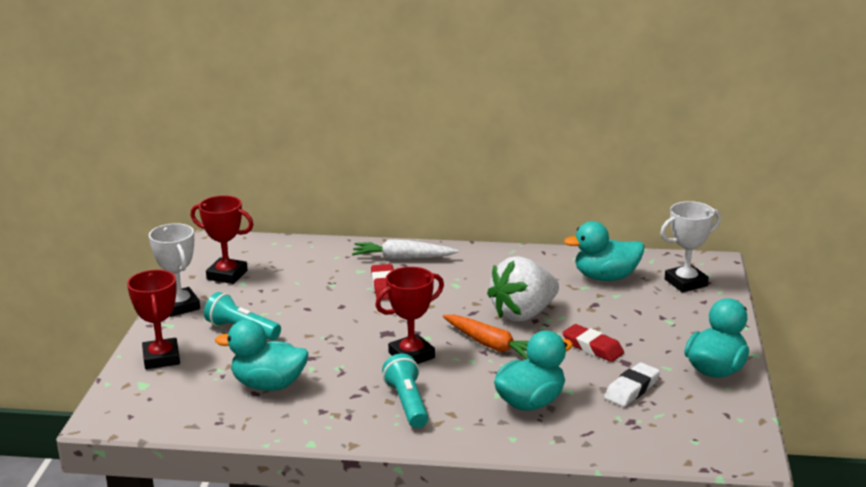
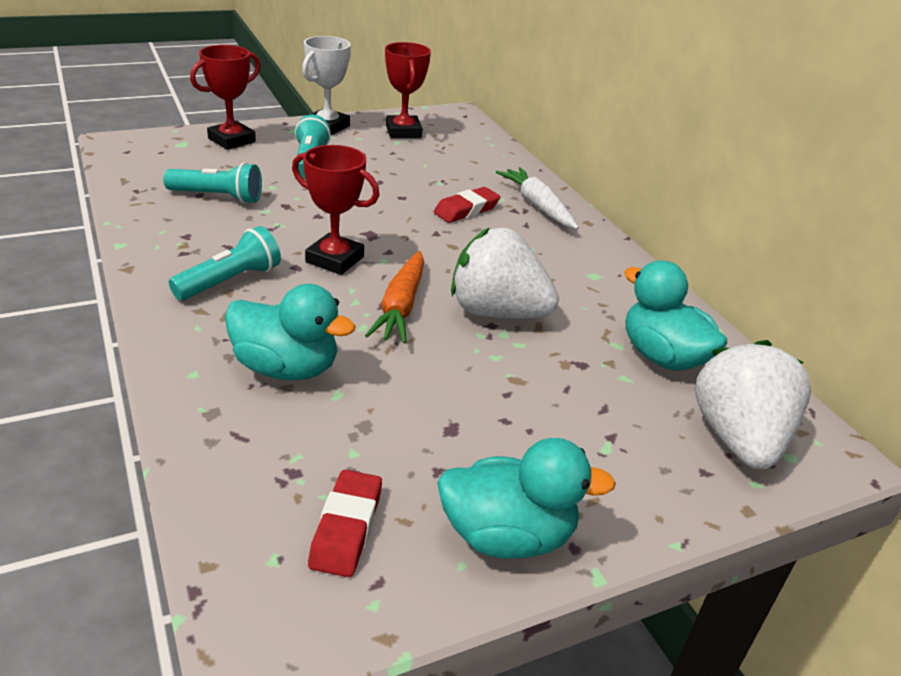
camera: 55 degrees right, 10 degrees up
turquoise duck [215,319,308,391] -> turquoise flashlight [163,162,262,204]
red eraser [562,324,624,362] -> red eraser moved to [308,470,382,577]
white eraser [604,362,660,407] -> none
white trophy [660,201,721,292] -> white strawberry [695,340,811,469]

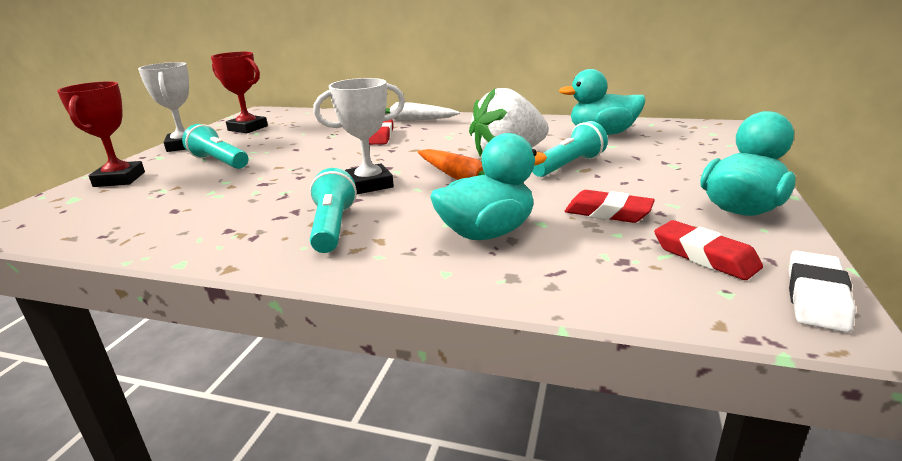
camera: 45 degrees left, 10 degrees down
turquoise flashlight [163,162,262,204] -> turquoise flashlight moved to [532,121,608,177]
red trophy [292,145,379,275] -> white trophy [313,78,405,194]
white strawberry [695,340,811,469] -> none
none -> red eraser [565,190,655,223]
none -> white eraser [789,251,856,333]

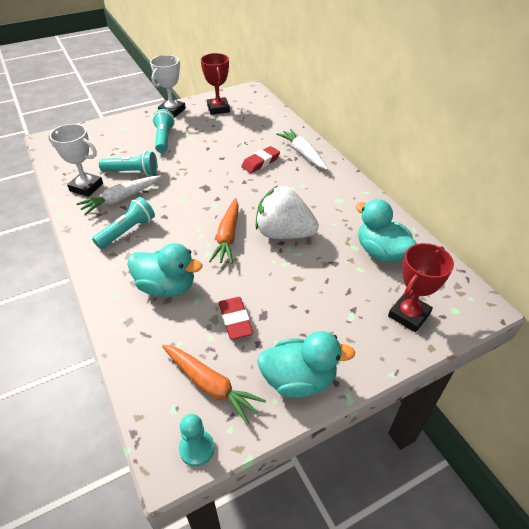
camera: 45 degrees right, 20 degrees up
red trophy [57,81,145,187] -> red trophy moved to [388,243,454,332]
white trophy [313,78,405,194] -> white trophy moved to [48,124,103,197]
turquoise flashlight [532,121,608,177] -> turquoise flashlight moved to [99,151,157,176]
red eraser [654,220,763,280] -> orange carrot [162,345,266,425]
white eraser [789,251,856,333] -> turquoise pawn [179,414,215,467]
none -> white carrot [76,175,161,215]

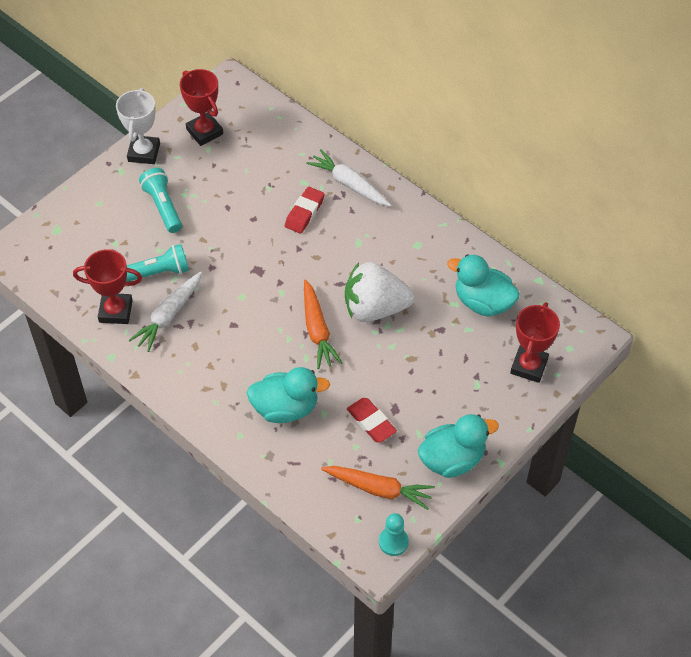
camera: 20 degrees left, 10 degrees up
white trophy [48,124,103,197] -> red trophy [73,249,142,324]
turquoise flashlight [92,197,155,249] -> none

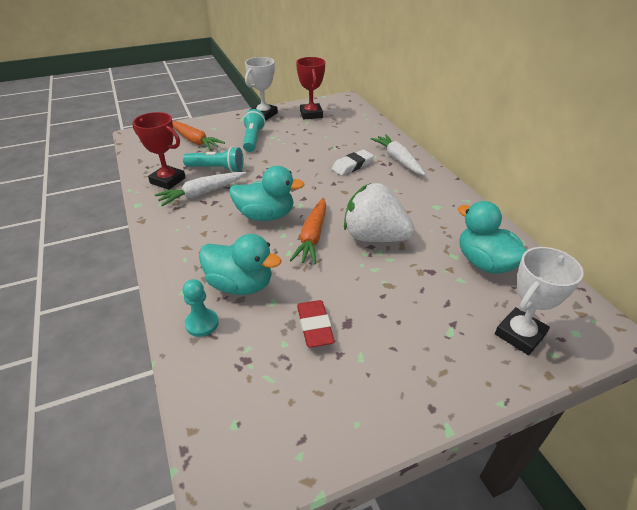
camera: 25 degrees right, 15 degrees down
red eraser [285,187,325,234] -> white eraser [332,150,374,176]
orange carrot [321,466,435,510] -> orange carrot moved to [172,121,225,150]
turquoise pawn [379,513,409,556] -> turquoise pawn moved to [183,279,219,337]
turquoise duck [418,414,499,478] -> turquoise duck moved to [229,166,305,221]
red trophy [510,302,560,383] -> white trophy [495,247,584,355]

